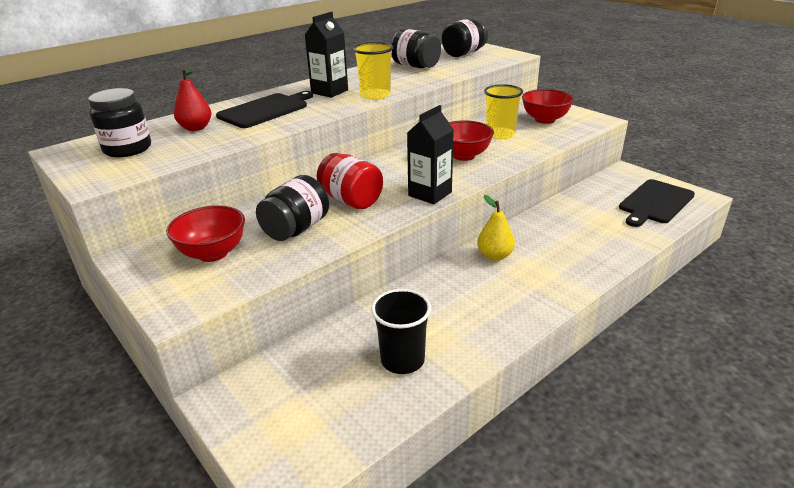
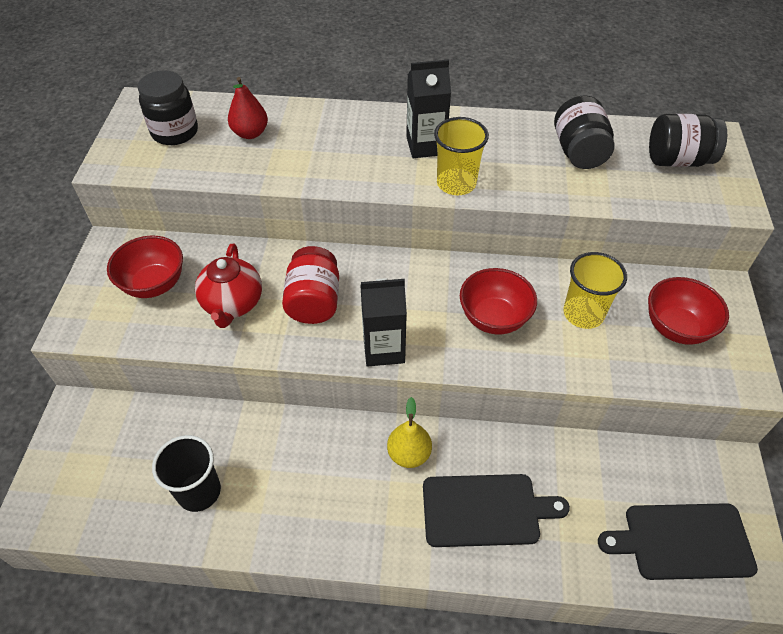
camera: 45 degrees right, 20 degrees up
black cutting board [216,91,313,128] -> black cutting board moved to [423,474,570,547]
black jar [256,175,329,241] -> red teapot [195,244,262,328]

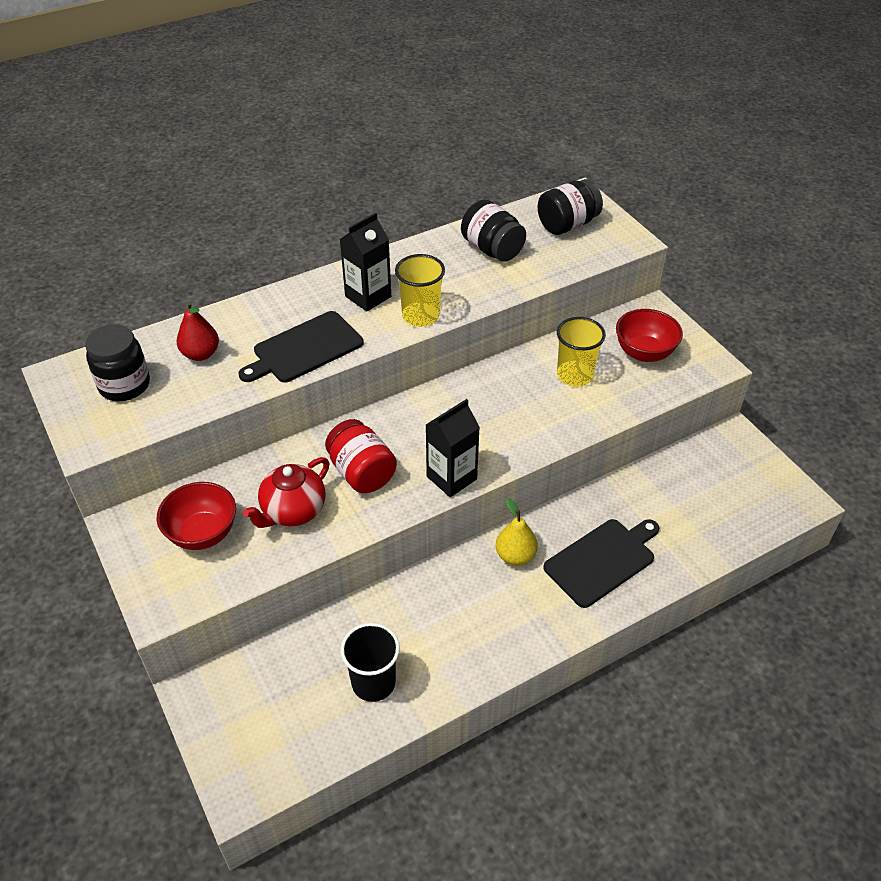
camera: 35 degrees left, 5 degrees down
red teapot [195,244,262,328] -> red teapot turned 75 degrees clockwise [243,457,329,528]
red bowl [460,268,537,335] -> none
black cutting board [598,503,758,580] -> black cutting board moved to [239,311,364,383]

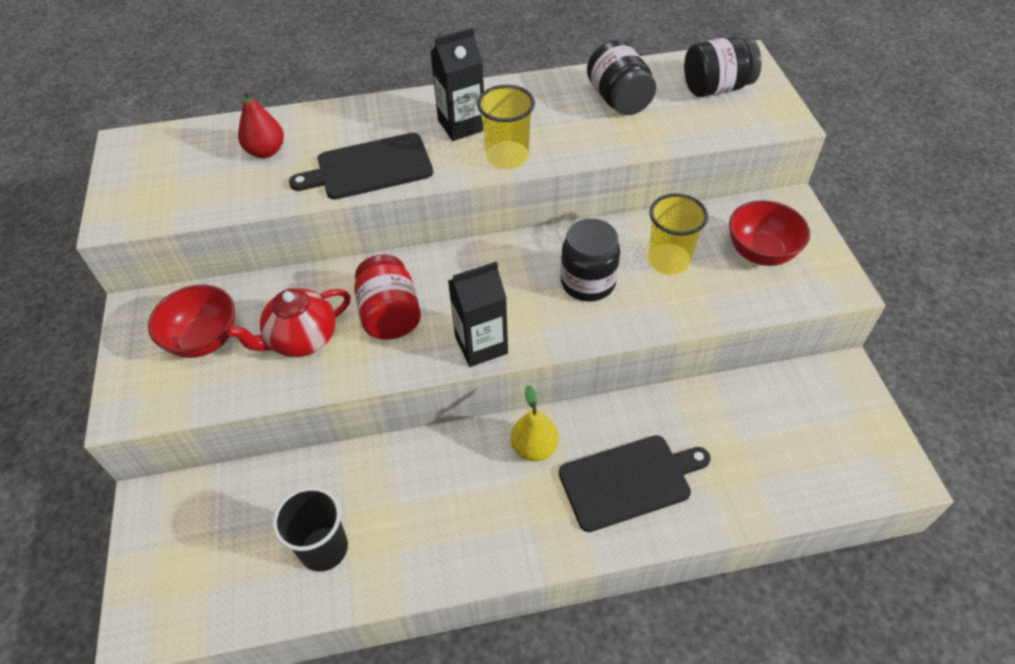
camera: 20 degrees right, 5 degrees up
black jar [85,324,150,401] -> black jar moved to [561,219,620,301]

